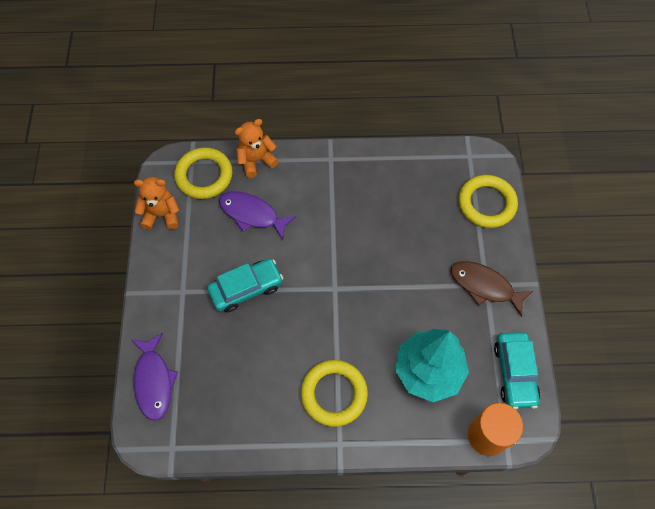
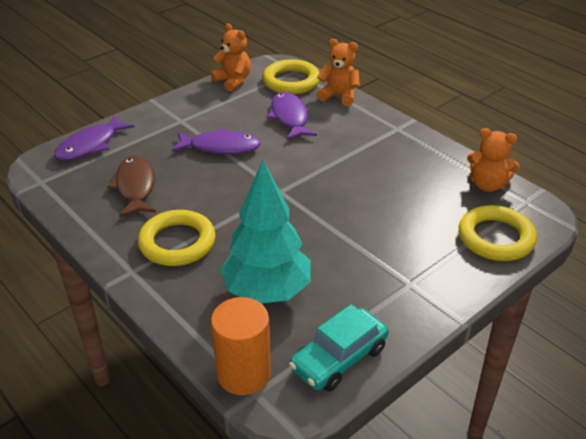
camera: 50 degrees right, 25 degrees down
turquoise car [207,259,283,313] -> purple fish [172,128,261,154]
brown fish [450,261,533,317] -> brown fish moved to [107,156,156,217]
none -> orange teddy bear [467,128,520,192]

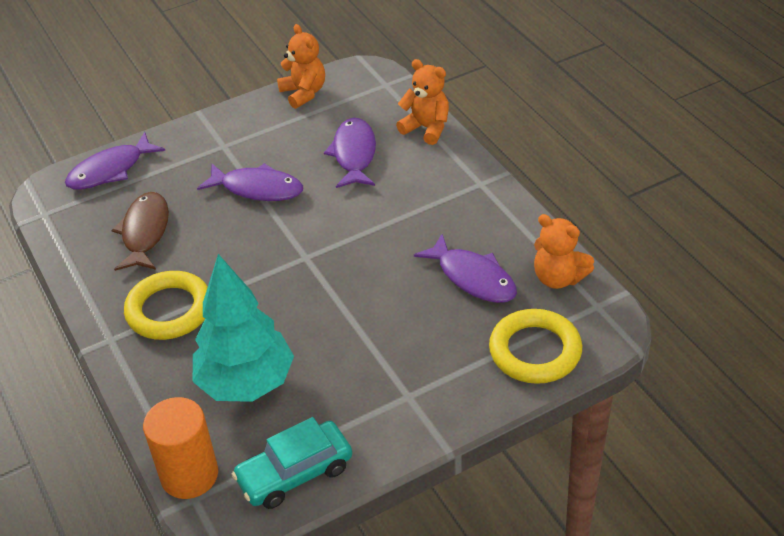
camera: 15 degrees right, 5 degrees up
yellow ring [263,59,320,94] -> none
none -> purple fish [414,234,517,303]

